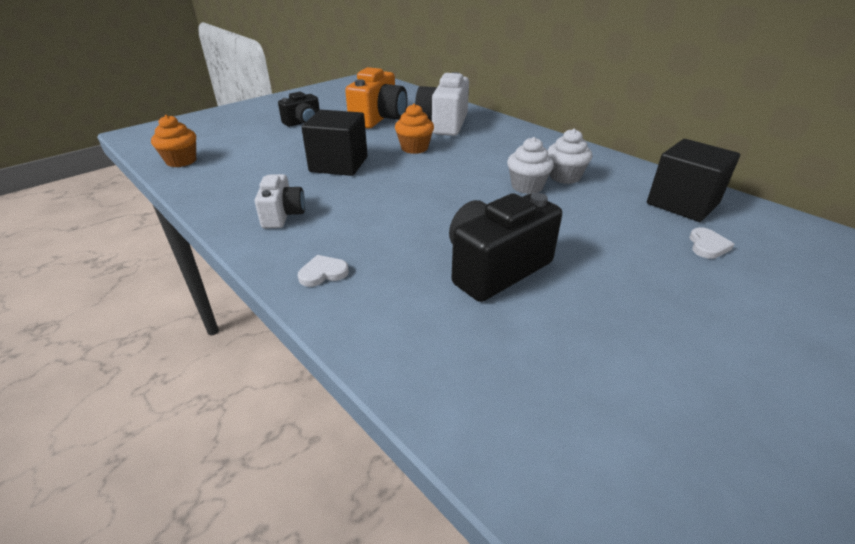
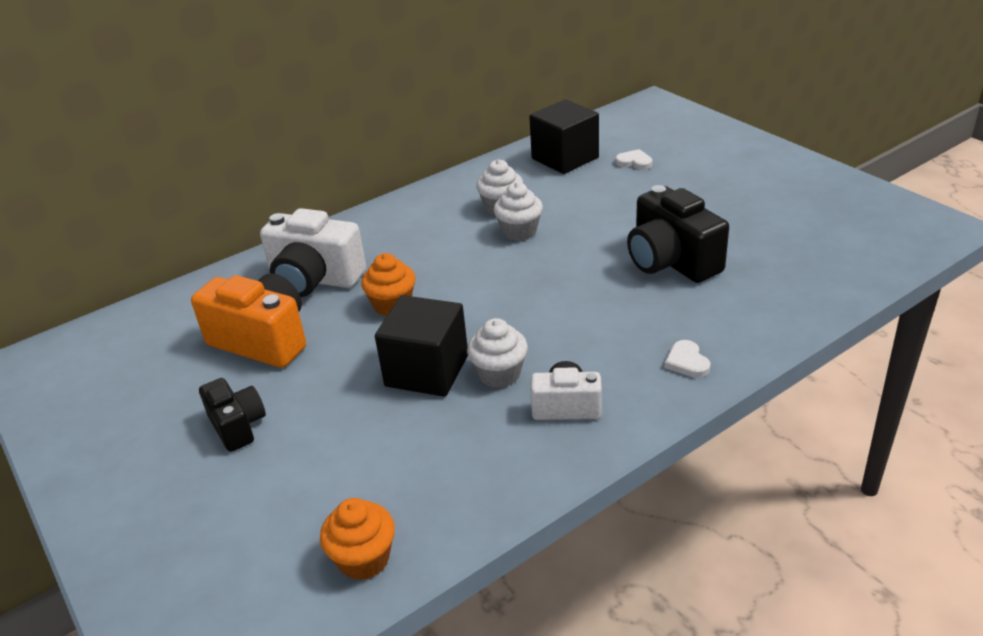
camera: 80 degrees left, 0 degrees up
none -> white cupcake [467,318,528,388]

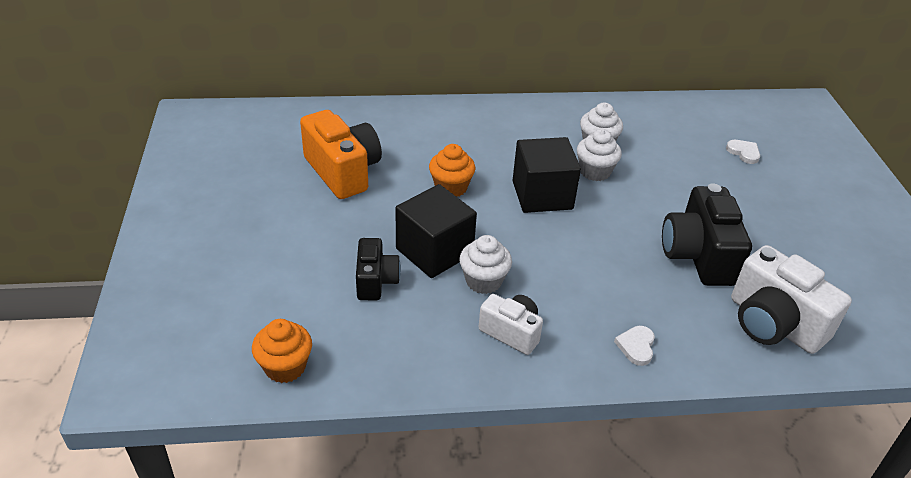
camera: 25 degrees right, 5 degrees up
black camera [199,378,266,452] -> black camera moved to [356,238,401,300]
white camera [260,208,366,297] -> white camera moved to [731,245,852,354]
black cube [529,99,599,174] -> black cube moved to [512,137,581,213]

